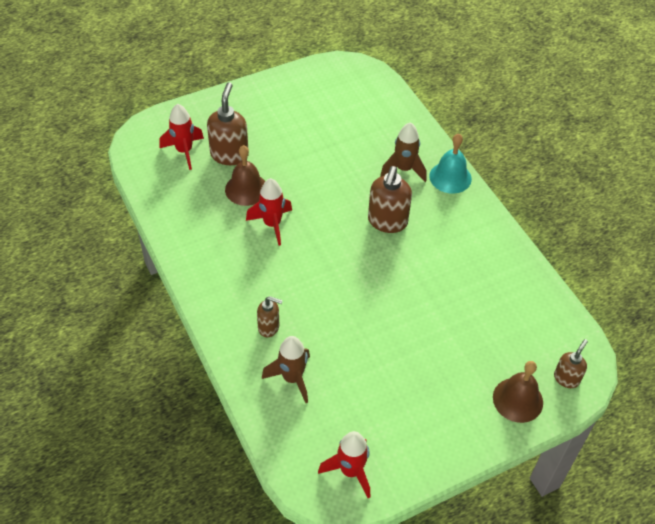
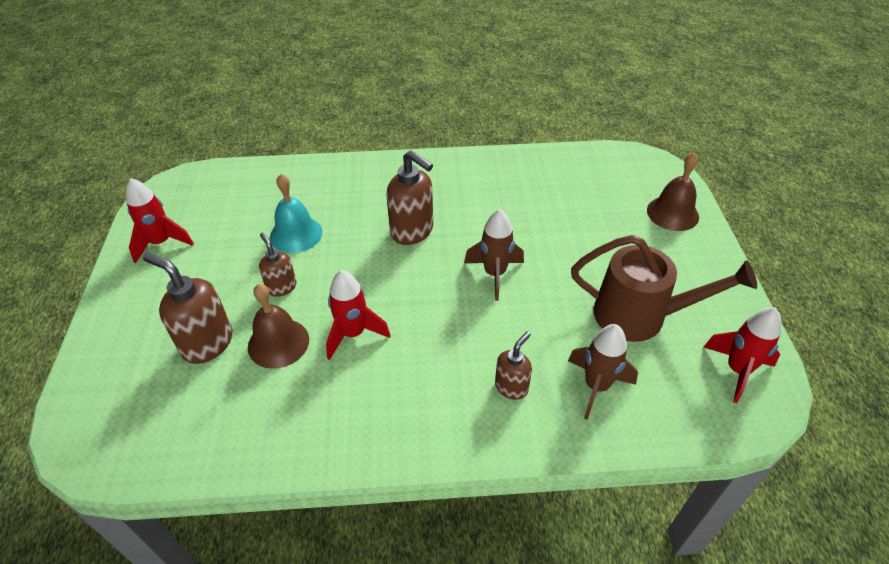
camera: 65 degrees left, 5 degrees down
red rocket [159,104,204,170] -> red rocket moved to [126,178,194,263]
brown rocket [380,122,427,182] -> brown rocket moved to [464,209,524,301]
turquoise bell [429,134,472,194] -> turquoise bell moved to [270,174,323,253]
brown soap dispenser [554,339,588,388] -> brown soap dispenser moved to [259,233,297,297]
none -> brown watering can [571,235,757,342]

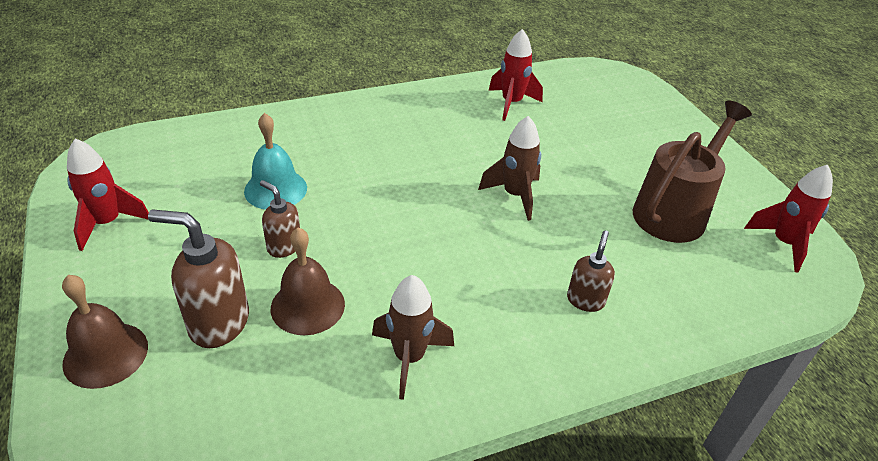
camera: 20 degrees left, 5 degrees down
red rocket [326,270,391,360] -> red rocket moved to [488,29,543,121]
brown soap dispenser [386,150,433,245] -> none
brown rocket [568,324,638,420] -> brown rocket moved to [372,275,454,400]
brown watering can [571,235,757,342] -> brown watering can turned 45 degrees counterclockwise [633,100,752,243]
brown bell [647,153,699,231] -> brown bell moved to [62,275,148,389]

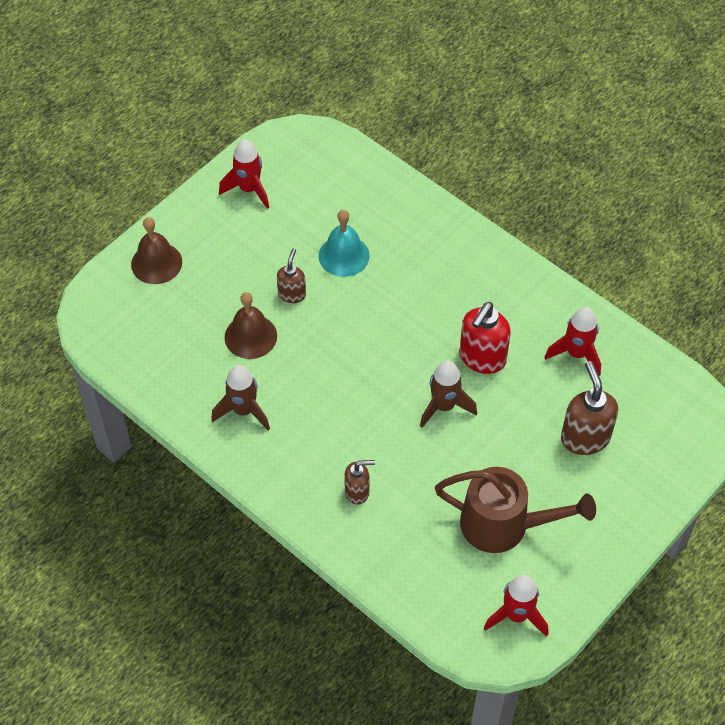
camera: 65 degrees right, 15 degrees up
brown soap dispenser [148,209,249,348] -> brown soap dispenser moved to [561,361,618,455]
none -> red soap dispenser [459,302,511,374]

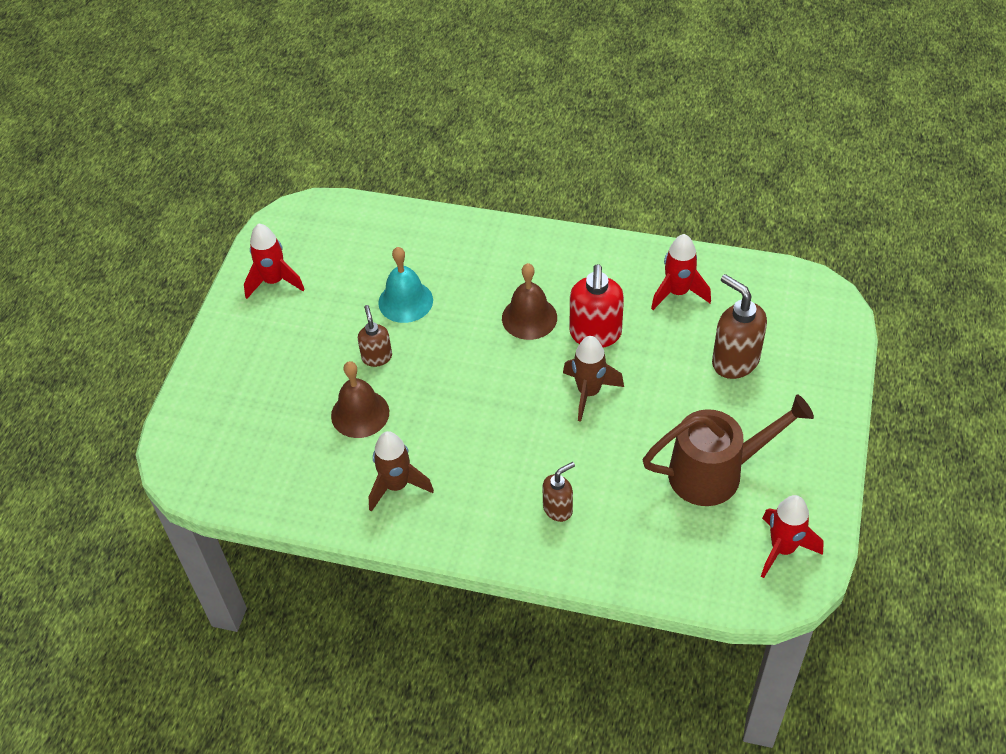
camera: 25 degrees left, 5 degrees down
brown bell [131,217,182,284] -> brown bell moved to [502,263,557,340]

